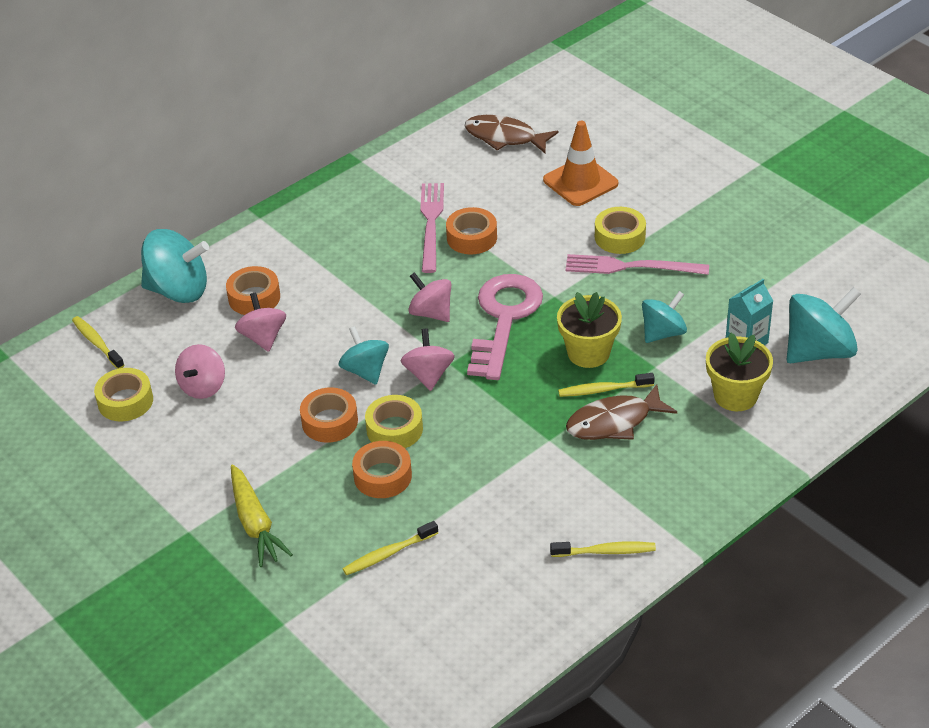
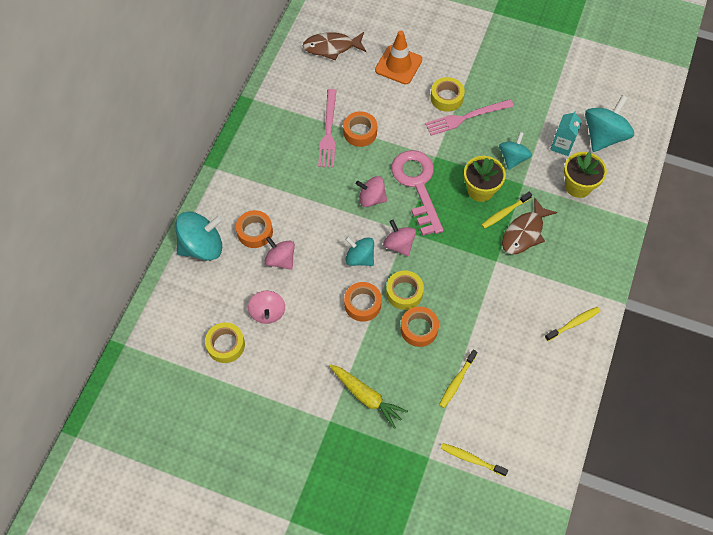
camera: 30 degrees left, 20 degrees up
yellow toothbrush [72,316,124,369] -> yellow toothbrush moved to [440,443,508,476]
pink fork [420,183,444,273] -> pink fork turned 150 degrees counterclockwise [318,89,337,168]

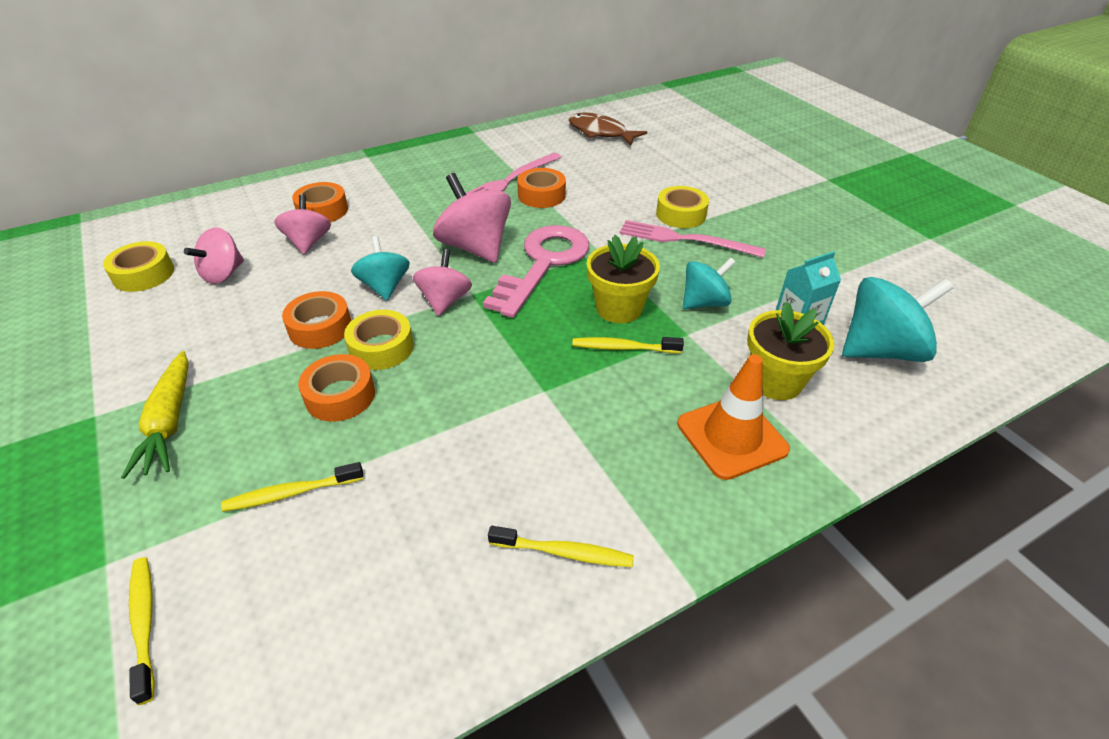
camera: 40 degrees right, 20 degrees down
turquoise spinning top [175,211,223,261] -> none
pink spinning top [356,176,387,207] -> pink spinning top [433,173,511,263], size x1.59
orange traffic cone [375,31,422,85] -> orange traffic cone moved to [677,354,790,480]
brown fish [502,198,557,254] -> none

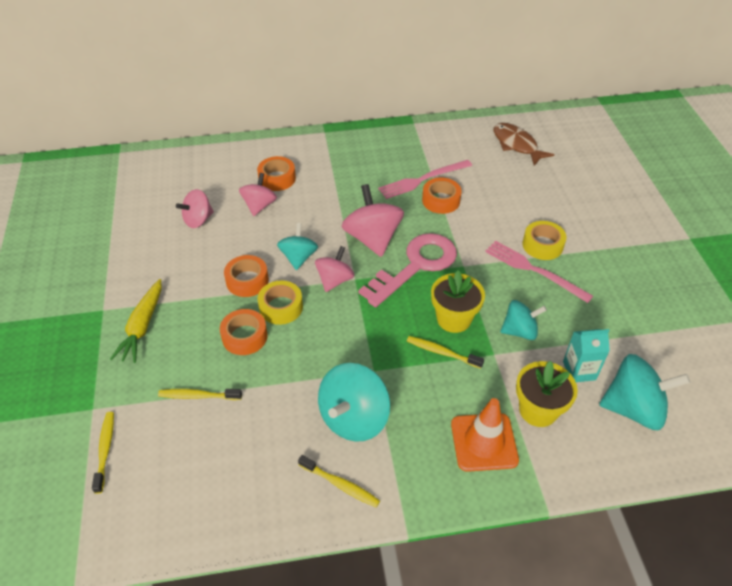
camera: 20 degrees right, 5 degrees up
yellow tape [103,241,174,292] -> none
none -> turquoise spinning top [318,363,390,442]

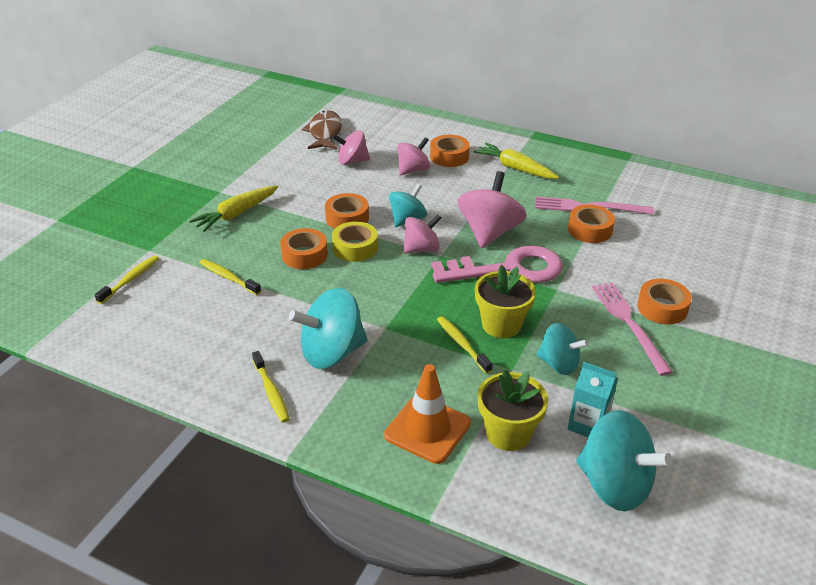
camera: 35 degrees right, 10 degrees down
brown fish [493,123,554,166] -> brown fish moved to [302,110,342,149]
yellow tape [523,221,567,260] -> orange tape [637,279,692,324]
none -> yellow carrot [474,143,559,179]

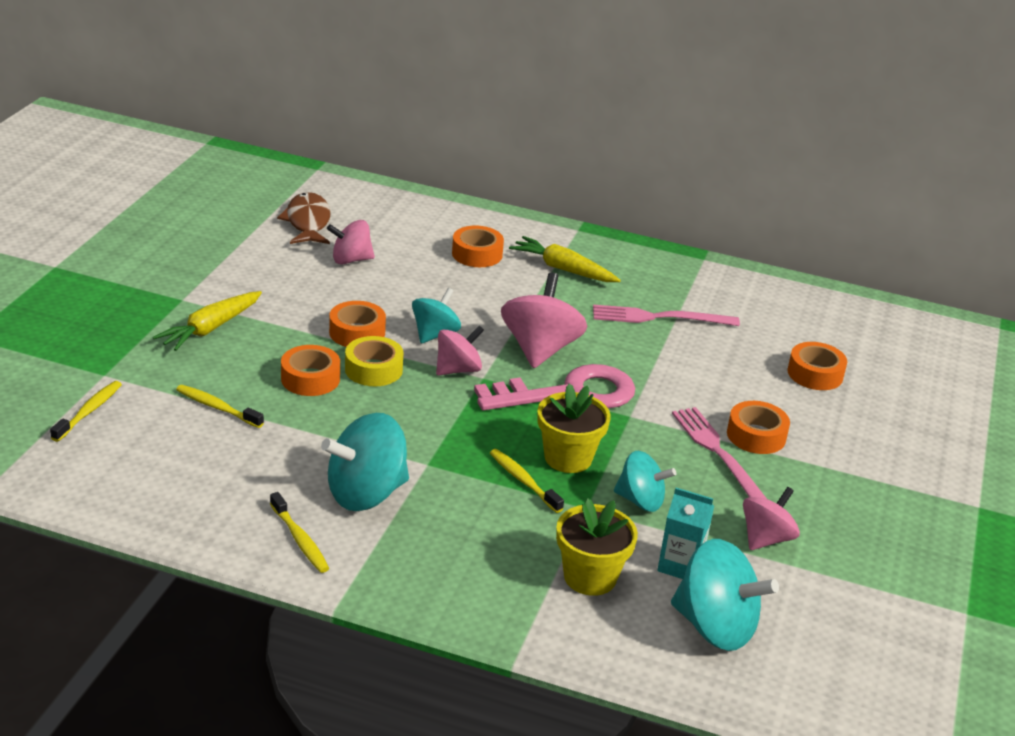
camera: 10 degrees left, 5 degrees down
orange traffic cone [384,364,471,464] -> none
pink spinning top [397,137,430,175] -> pink spinning top moved to [743,487,800,550]
orange tape [568,204,615,243] -> orange tape moved to [787,342,847,390]

